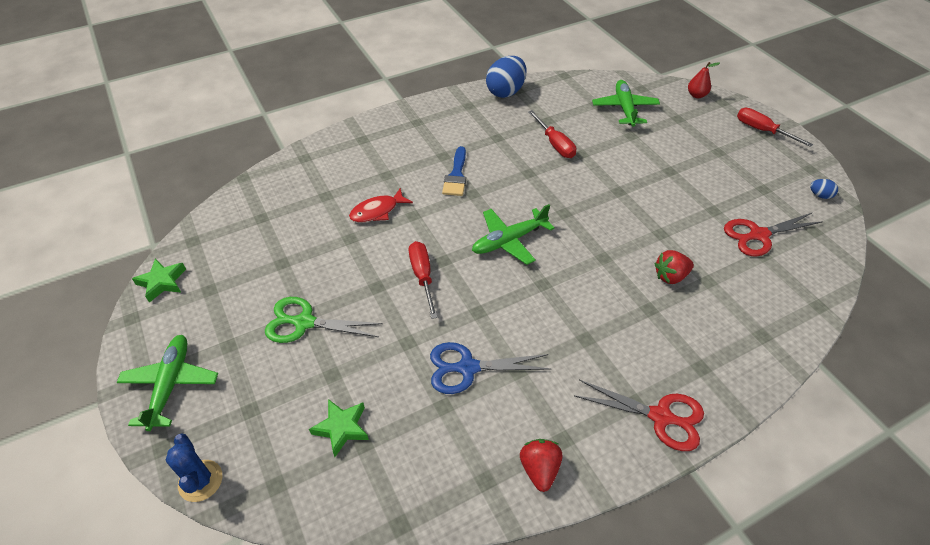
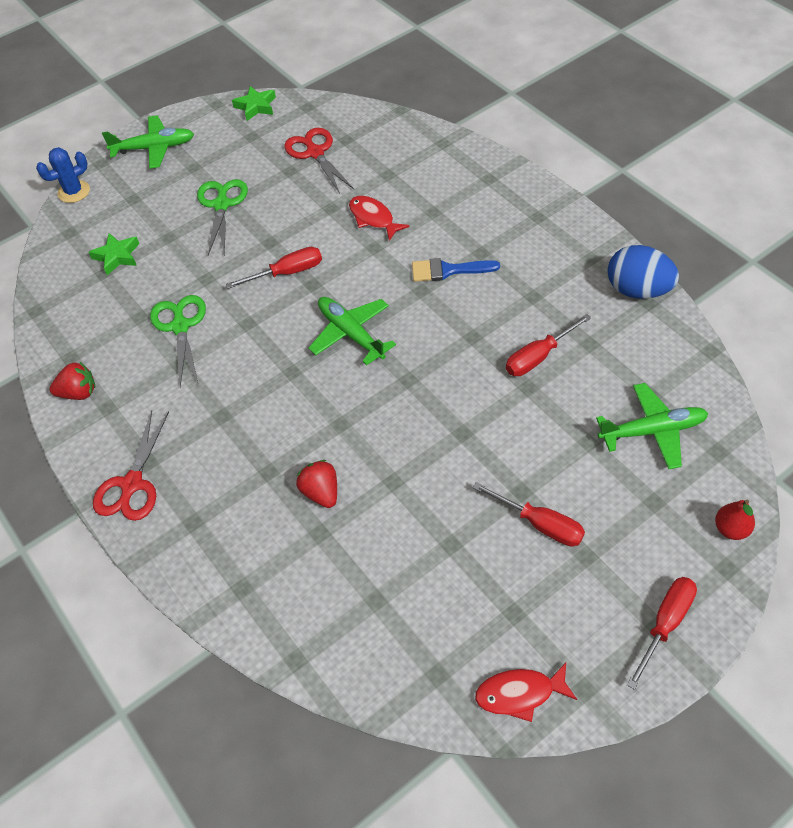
camera: 85 degrees right, 5 degrees up
blue scissors [430,342,550,394] -> green scissors [150,295,206,388]
red scissors [724,212,823,256] -> red scissors moved to [284,128,354,194]
blue egg [810,179,838,199] -> red fish [475,663,577,722]
none -> red screwdriver [472,482,585,547]

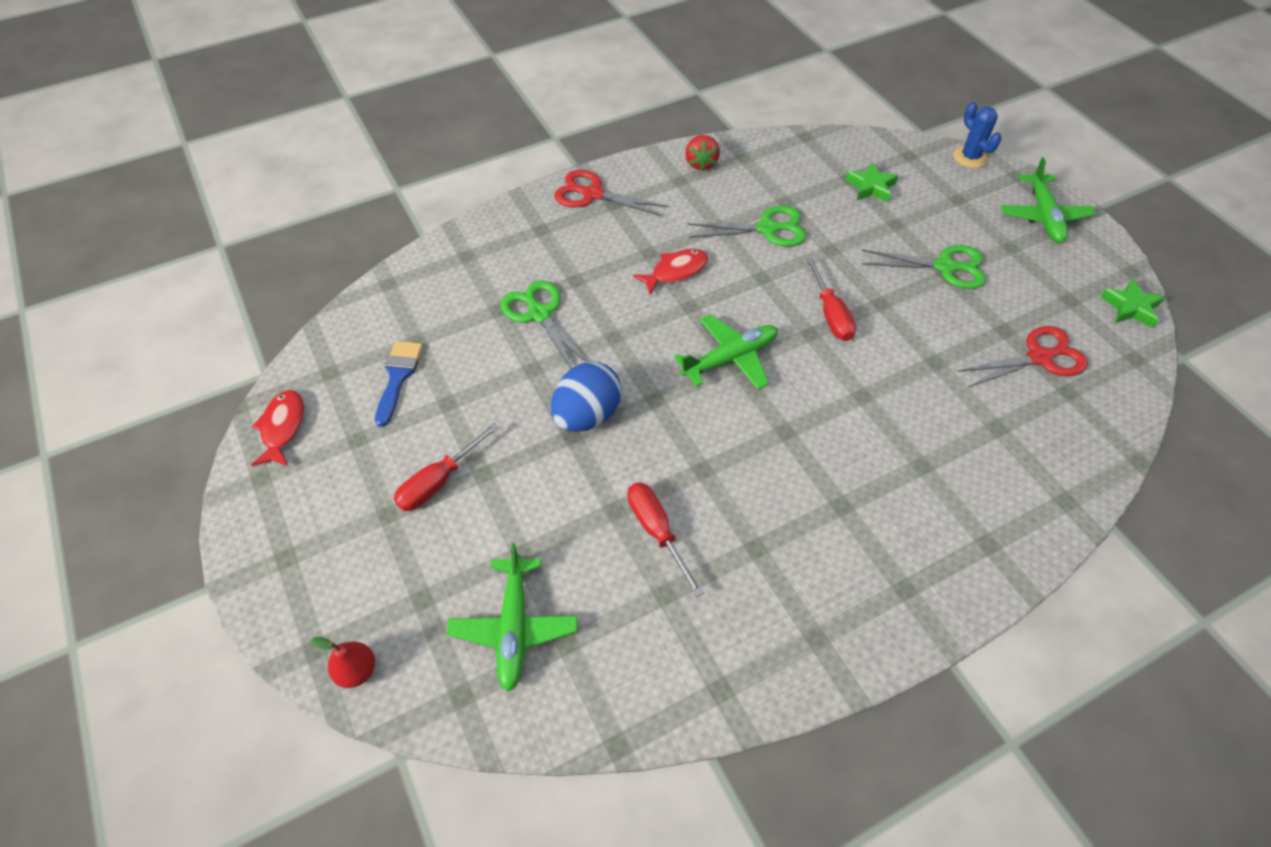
camera: 95 degrees right, 0 degrees up
red strawberry [296,460,337,508] -> green scissors [500,280,588,369]
red fish [349,196,410,241] -> red fish moved to [633,249,708,295]
blue brush [412,258,500,282] -> blue brush moved to [375,341,423,427]
blue egg [607,245,679,299] -> blue egg moved to [551,362,622,432]
red screwdriver [627,577,697,690] -> none

